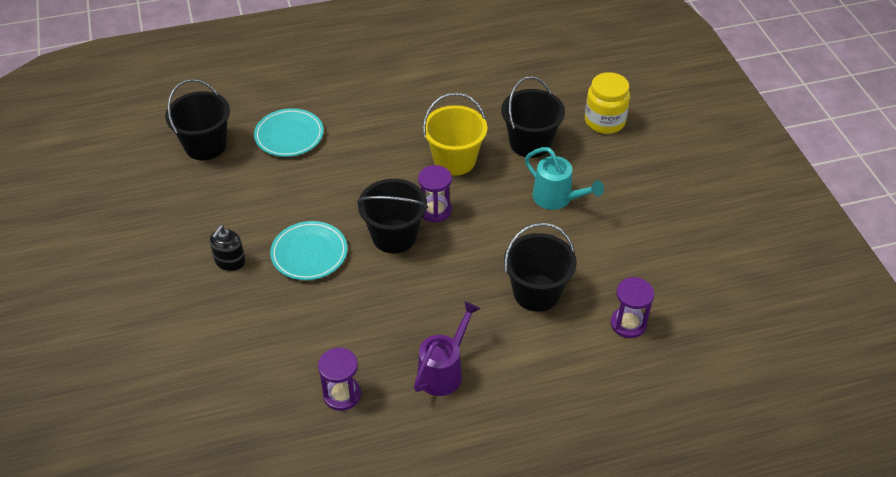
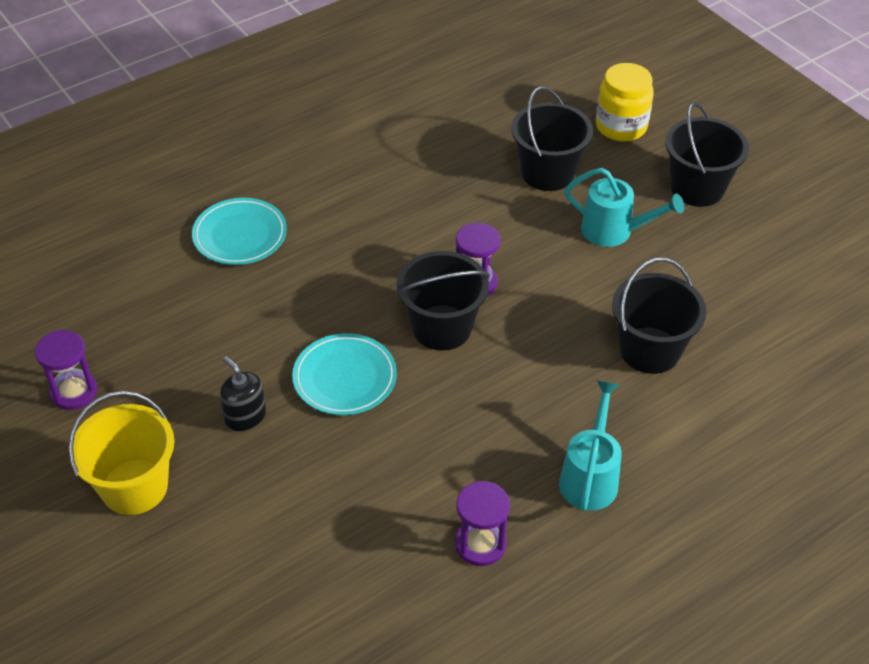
camera: 20 degrees left, 0 degrees up
black bucket [165,79,230,160] -> black bucket moved to [665,102,749,207]
black soap dispenser [210,225,245,271] -> black soap dispenser turned 135 degrees clockwise [220,356,266,431]
purple watering can [414,301,480,396] -> turquoise watering can [559,380,622,511]
yellow bucket [423,93,487,175] -> yellow bucket moved to [69,391,174,515]
purple hourglass [611,277,654,338] -> purple hourglass moved to [35,330,97,410]

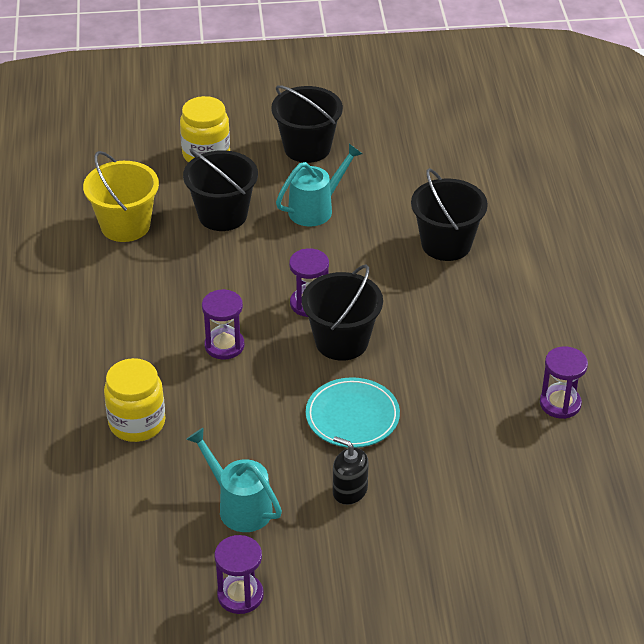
camera: 60 degrees left, 5 degrees down
yellow bucket [69,391,174,515] -> yellow bucket moved to [83,151,159,242]
turquoise plate [192,198,287,265] -> yellow jar [104,358,165,442]
black soap dispenser [220,356,266,431] -> black soap dispenser turned 45 degrees clockwise [333,436,369,505]
turquoise watering can [559,380,622,511] -> turquoise watering can moved to [186,428,282,532]
none -> purple hourglass [202,289,245,360]

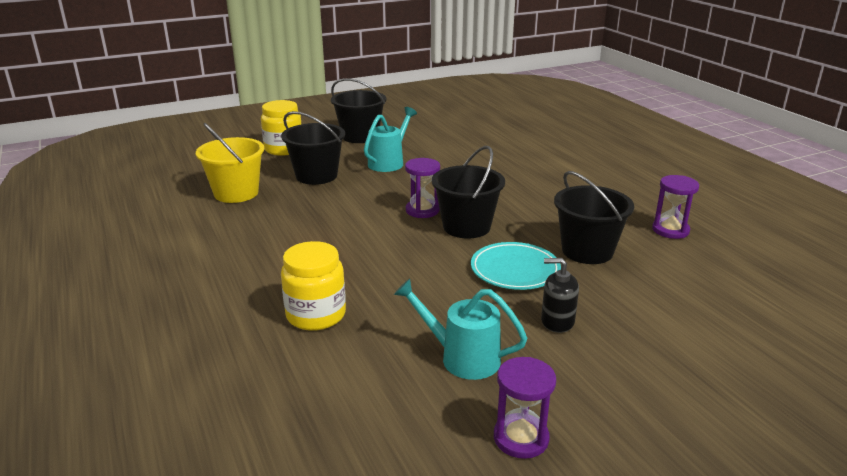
camera: 20 degrees left, 15 degrees down
purple hourglass [202,289,245,360] -> none
black bucket [411,168,488,261] -> black bucket moved to [554,171,634,264]

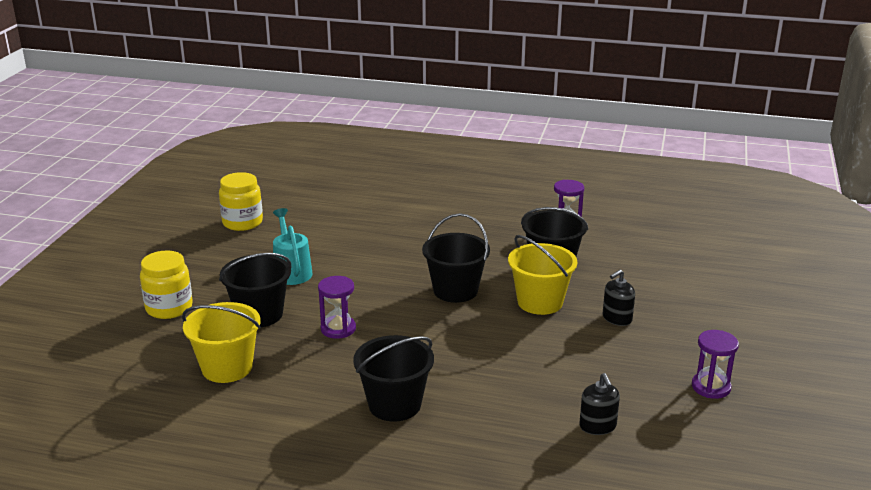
camera: 50 degrees left, 0 degrees up
yellow jar [281,241,346,331] -> yellow jar moved to [219,172,263,231]
black bucket [331,78,386,143] -> black bucket moved to [353,335,434,422]
turquoise watering can [394,279,528,380] -> none
purple hourglass [405,158,440,218] -> purple hourglass moved to [318,276,356,339]
turquoise plate [471,242,561,290] -> yellow bucket [508,235,577,315]
none -> black soap dispenser [579,373,620,435]

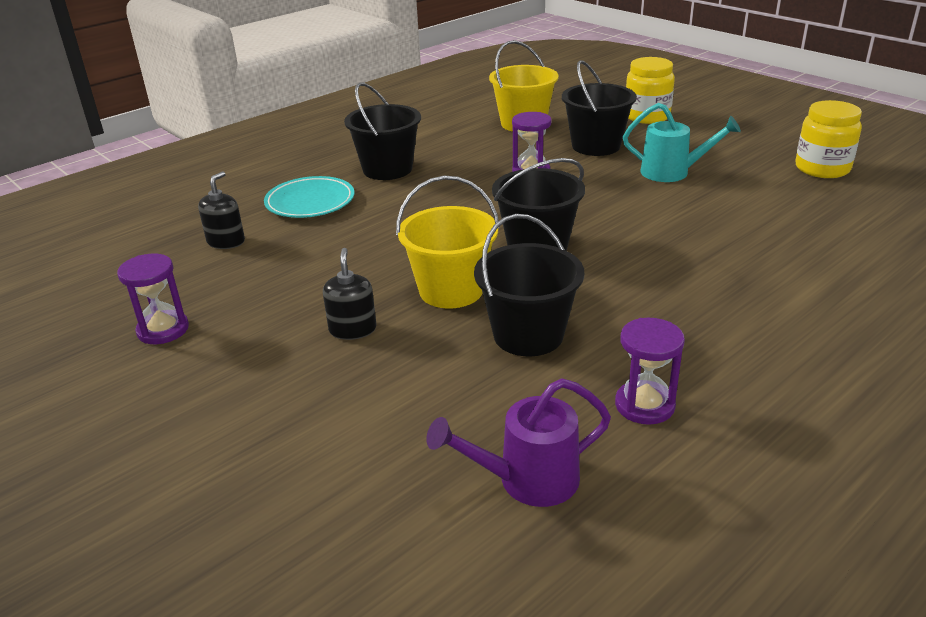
camera: 125 degrees right, 5 degrees up
black soap dispenser [579,373,620,435] -> black soap dispenser turned 90 degrees clockwise [198,172,245,249]
none -> turquoise plate [264,176,354,218]
none -> purple watering can [426,378,611,507]

